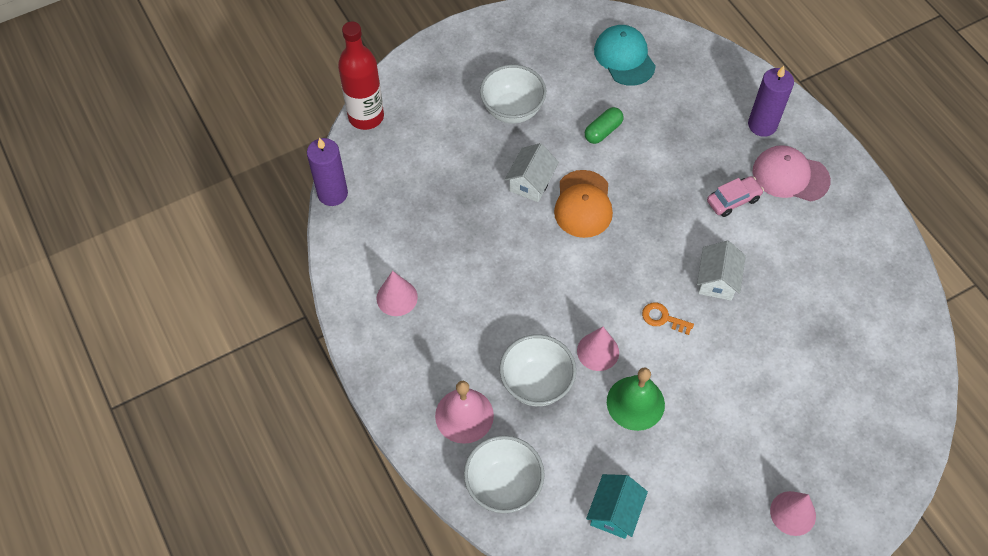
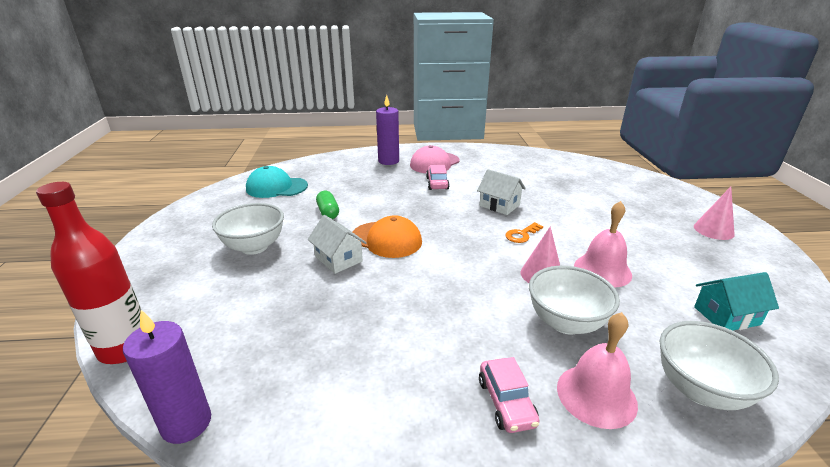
camera: 65 degrees left, 30 degrees down
pink cone [377,271,418,316] -> none
turquoise house [586,474,648,539] -> turquoise house turned 60 degrees counterclockwise [694,272,779,330]
green bell [607,367,665,431] -> pink bell [574,201,632,288]
none -> pink car [479,357,539,433]

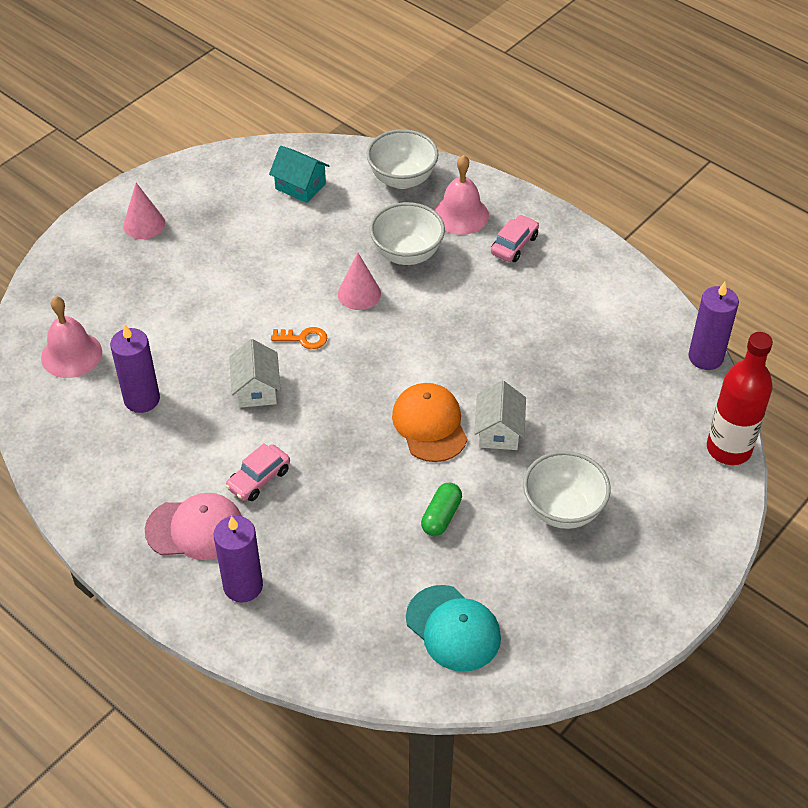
camera: 135 degrees left, 20 degrees up
pink bell [574,201,632,288] -> pink bell moved to [41,296,102,378]
none -> purple candle [110,325,160,413]

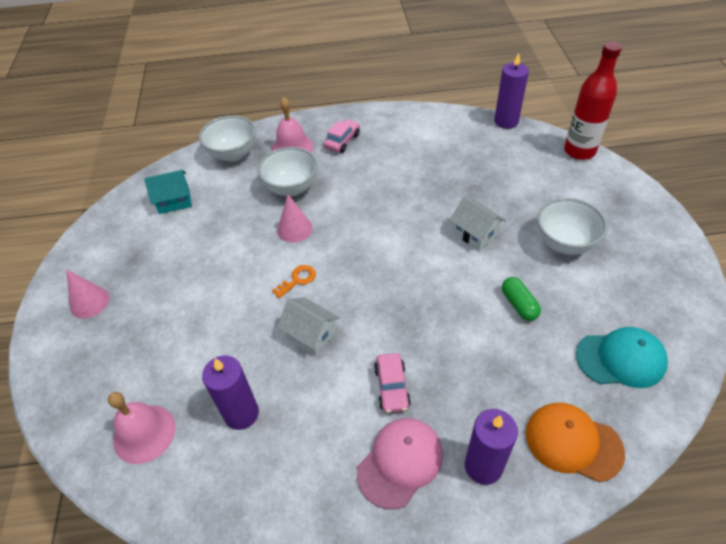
camera: 45 degrees left, 0 degrees up
orange cap [392,383,467,462] -> orange cap moved to [526,403,625,482]
pink car [491,215,539,262] -> pink car turned 45 degrees clockwise [324,119,360,153]

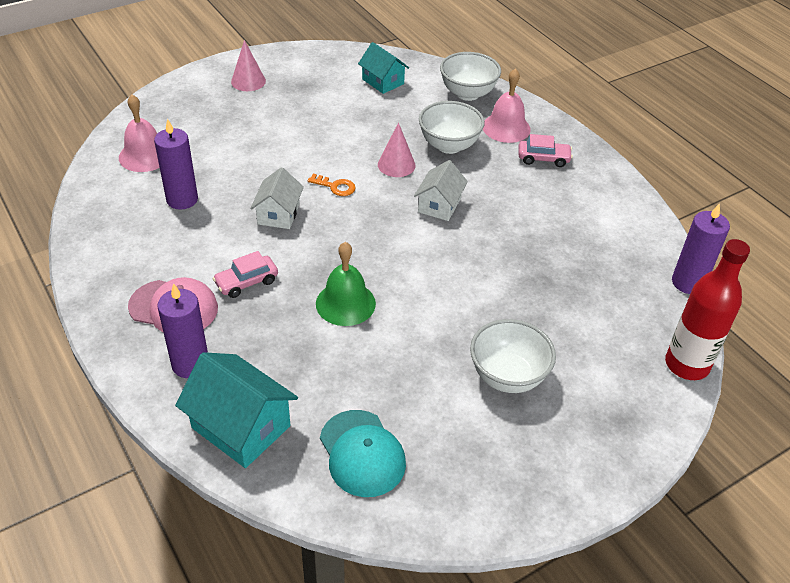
camera: 60 degrees right, 5 degrees down
white house [450,196,506,251] -> white house moved to [414,160,468,221]
green capsule [502,277,541,321] -> none
orange cap [526,403,625,482] -> turquoise house [175,352,298,468]
none -> green bell [316,242,376,326]

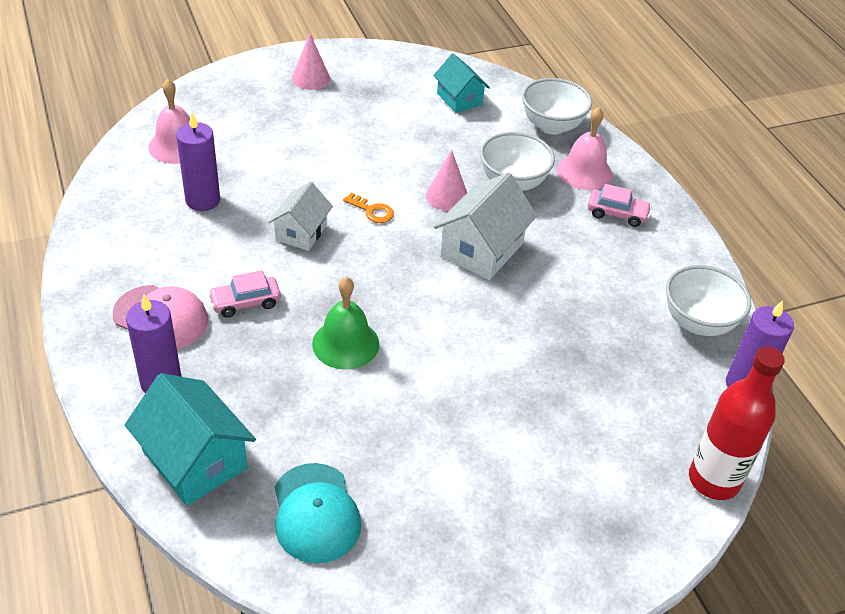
camera: 10 degrees right, 0 degrees up
white house [414,160,468,221] -> white house [434,172,537,280], size x1.56
white bowl [470,319,556,393] -> white bowl moved to [666,265,751,336]

